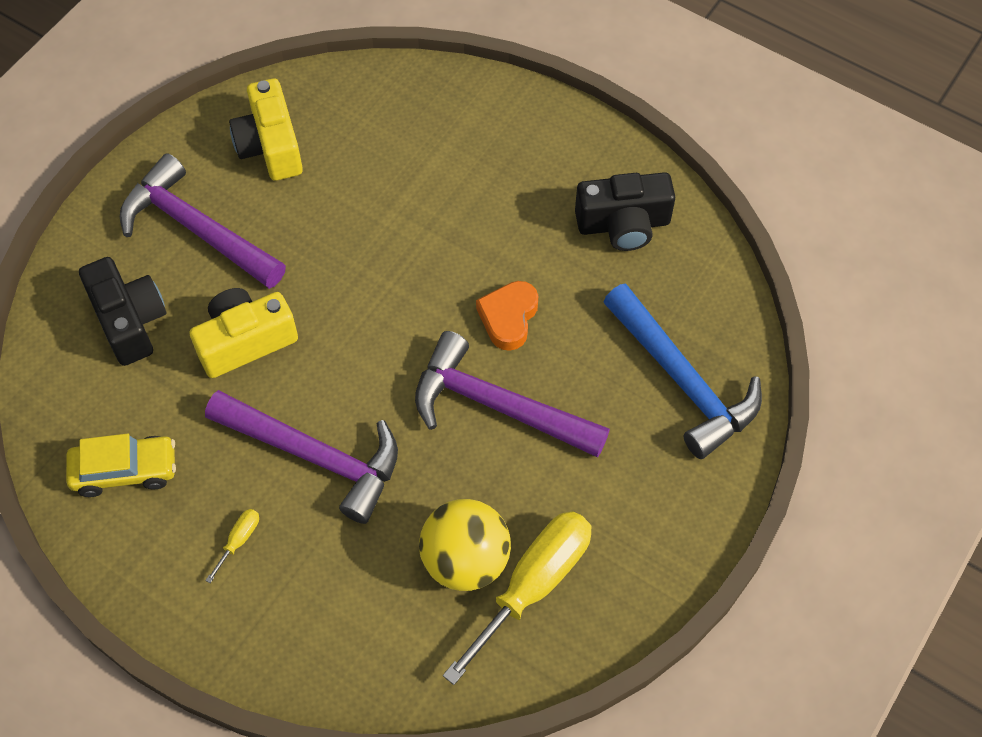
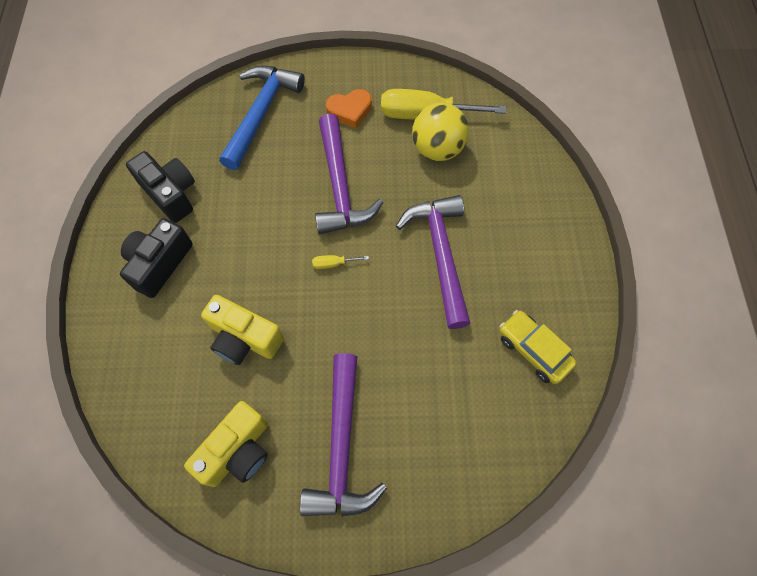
camera: 125 degrees left, 5 degrees up
black camera [79,257,166,366] -> black camera moved to [120,218,193,298]
yellow camera [190,288,298,378] -> yellow camera moved to [201,295,284,365]
yellow screwdriver [205,509,259,583] -> yellow screwdriver moved to [312,255,369,269]
orange heart [476,281,538,351] -> orange heart moved to [326,89,372,128]

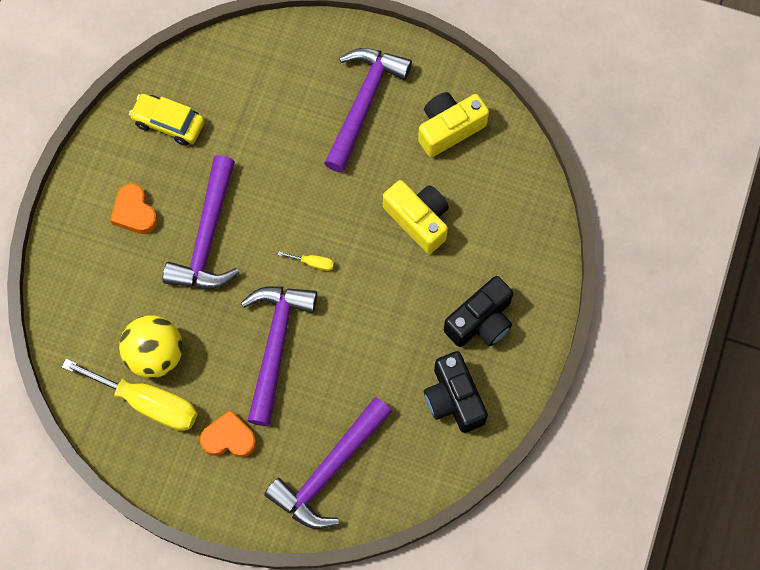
camera: 160 degrees left, 5 degrees up
blue hammer [219,65,305,170] -> purple hammer [264,397,392,529]
yellow car [499,310,577,384] -> yellow car turned 135 degrees clockwise [129,94,205,146]
none -> orange heart [110,184,158,234]

